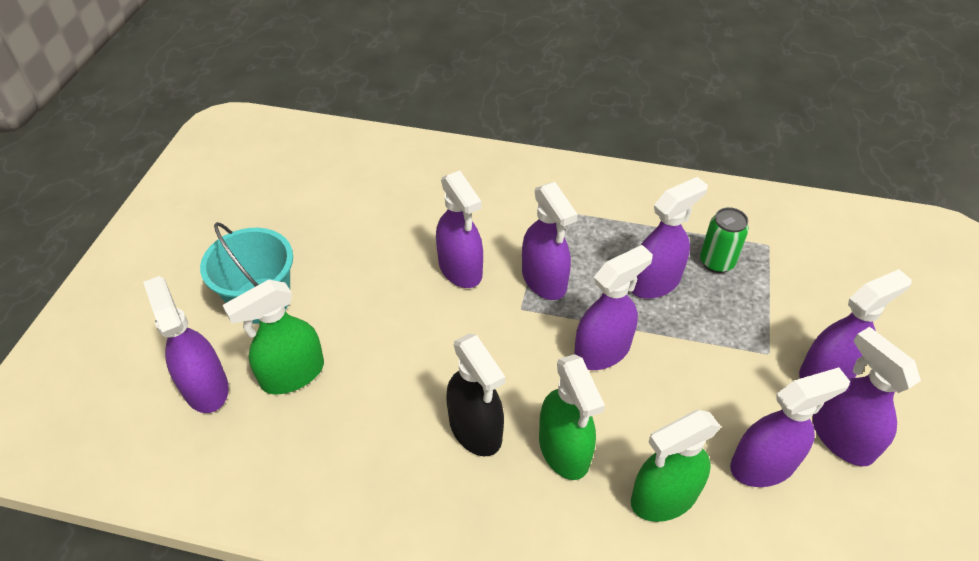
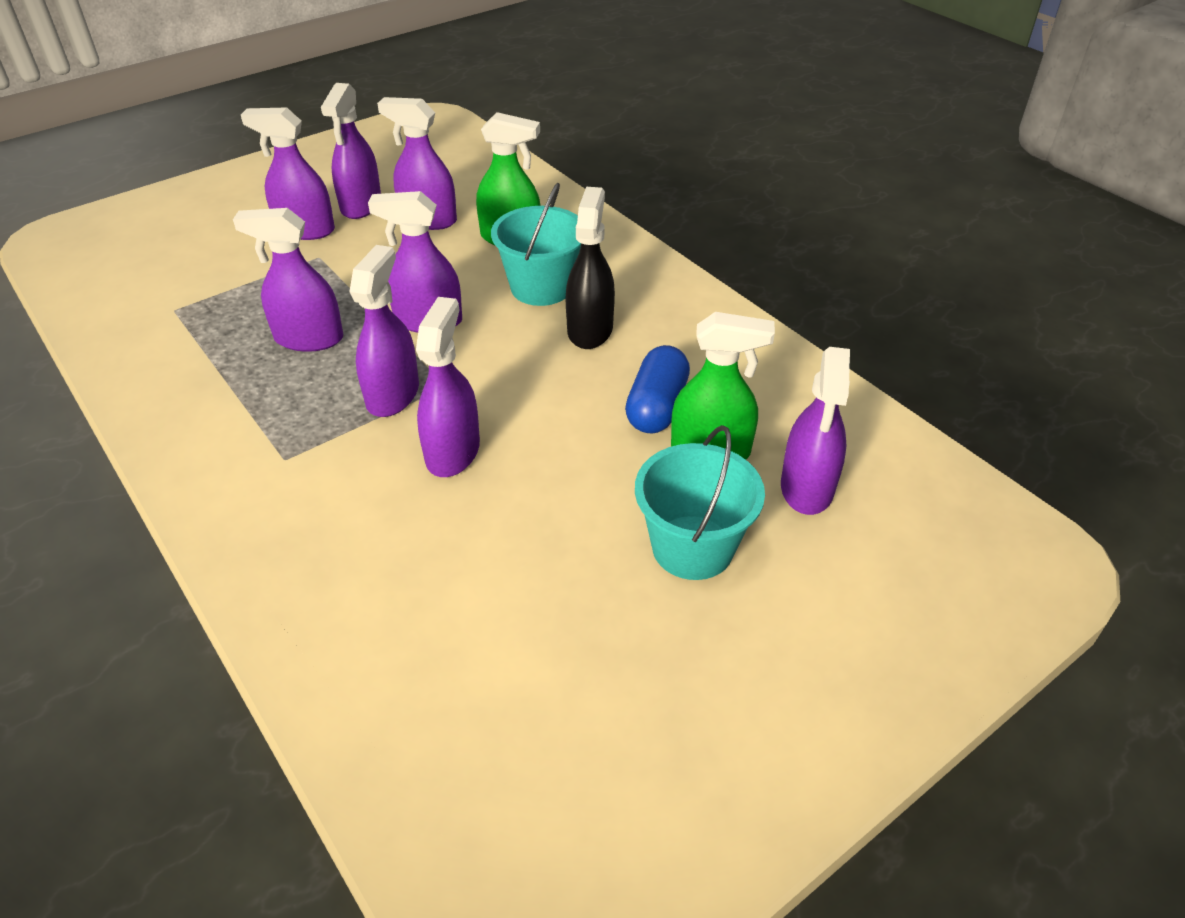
camera: 140 degrees left, 5 degrees down
green spray bottle [539,354,605,480] -> turquoise bucket [491,183,581,306]
green can [700,207,749,273] -> none
none -> blue capsule [625,345,690,434]

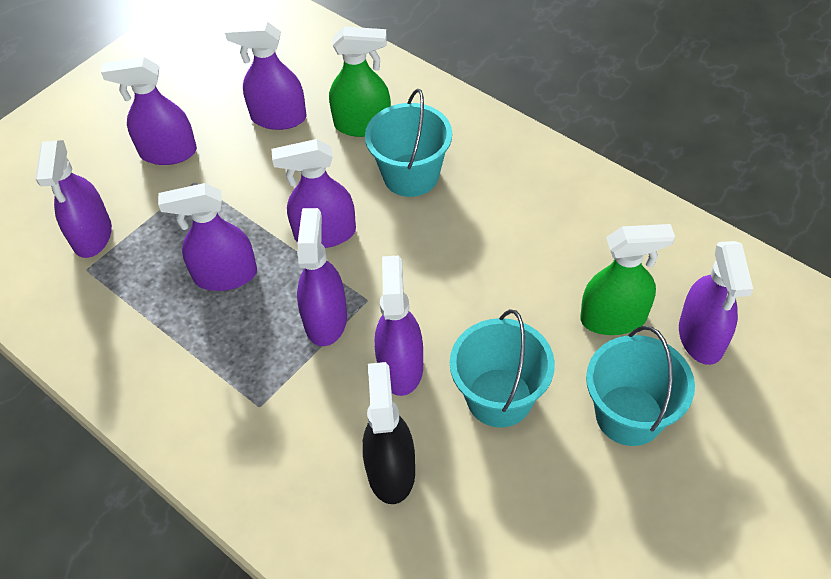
camera: 10 degrees left, 10 degrees up
purple spray bottle [321,83,381,219] -> purple spray bottle moved to [36,140,112,258]
black spray bottle [565,187,615,349] -> black spray bottle moved to [362,362,415,504]
blue capsule [625,345,690,434] -> none
none -> turquoise bucket [450,309,555,427]

